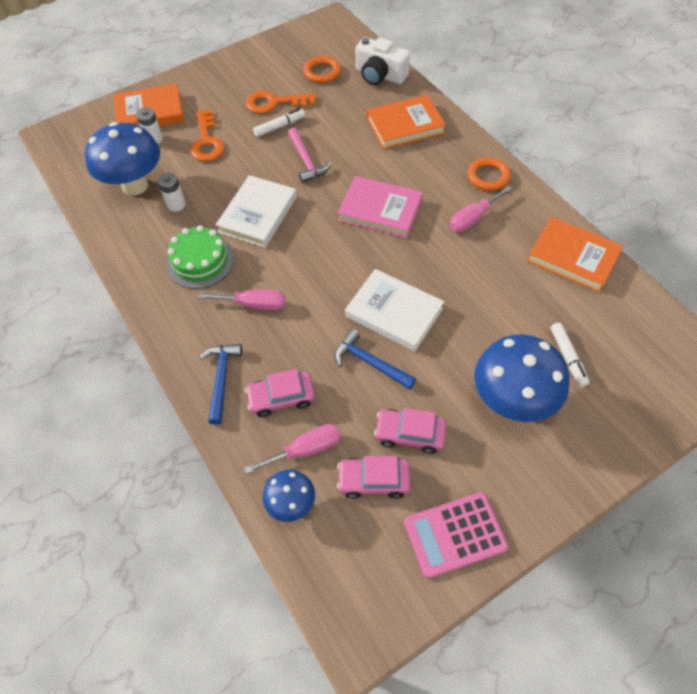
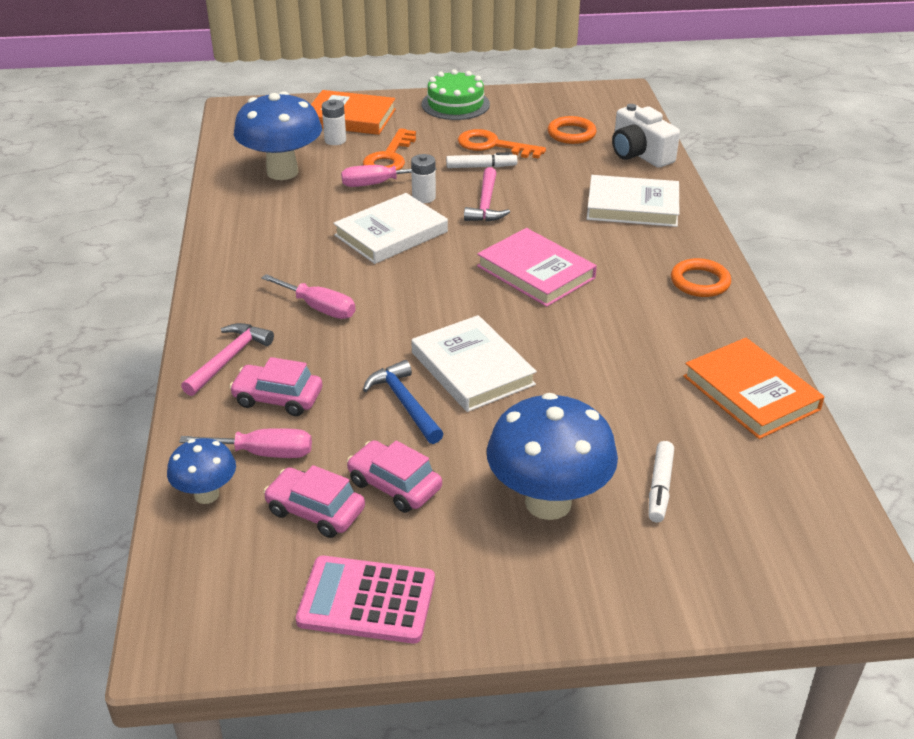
camera: 25 degrees right, 20 degrees down
white battery [158,173,186,212] -> white battery moved to [411,154,436,203]
green cake [166,225,234,289] -> green cake moved to [422,69,490,120]
blue hammer [200,344,243,425] -> pink hammer [181,323,274,396]
orange book [367,95,446,150] -> white book [587,175,679,227]
pink screwdriver [450,186,512,232] -> pink screwdriver moved to [341,165,436,187]

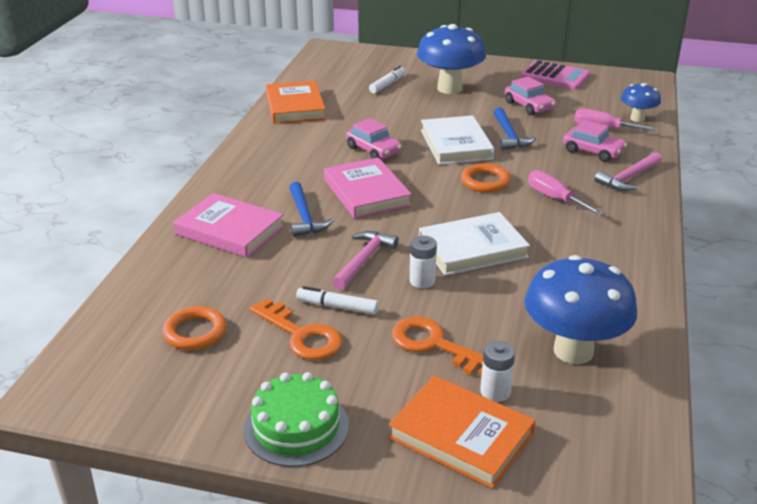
camera: 160 degrees left, 5 degrees down
pink car [263,465,365,538] -> pink car moved to [346,118,402,159]
pink screwdriver [341,165,436,187] -> none
orange key [363,128,416,170] -> orange key turned 90 degrees counterclockwise [392,317,483,376]
white book [587,175,679,227] -> pink book [173,193,284,257]
white camera [612,104,680,168] -> none
orange ring [671,258,731,297] -> orange ring moved to [461,163,511,192]
none -> blue hammer [289,182,334,237]

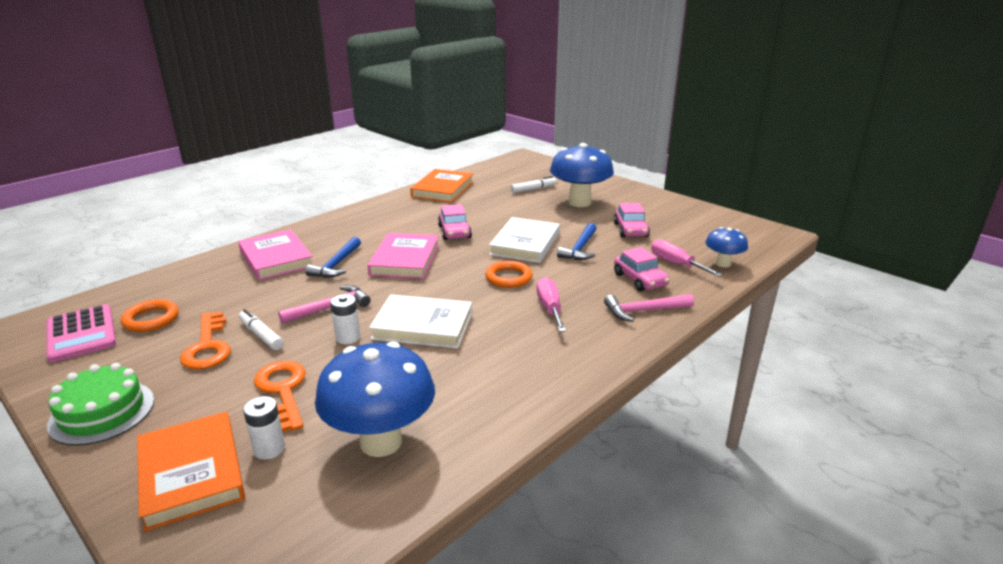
camera: 30 degrees right, 5 degrees down
pink calculator [521,60,590,90] -> pink calculator moved to [46,304,116,362]

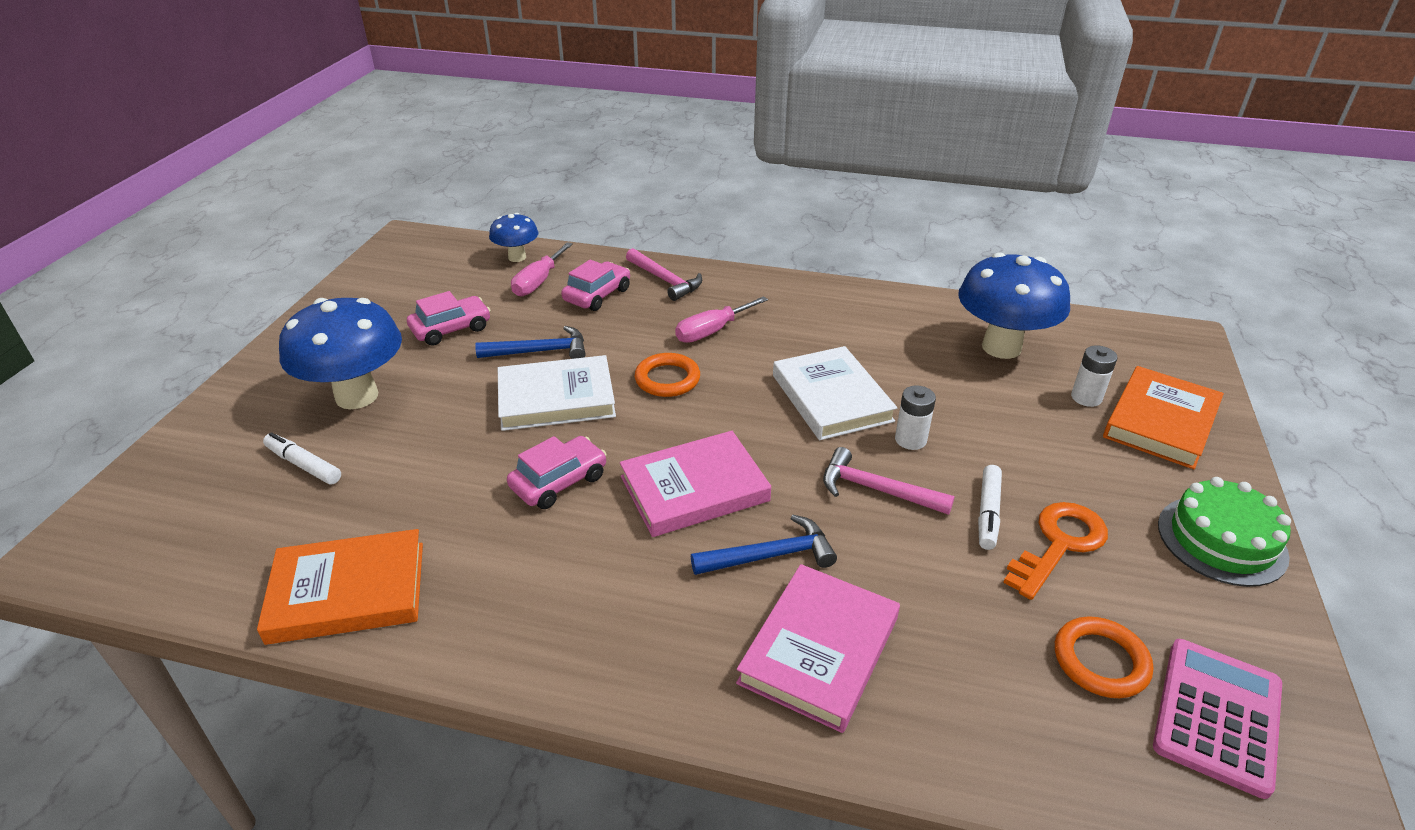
camera: 120 degrees left, 10 degrees up
orange key [254,361,306,432] -> none

